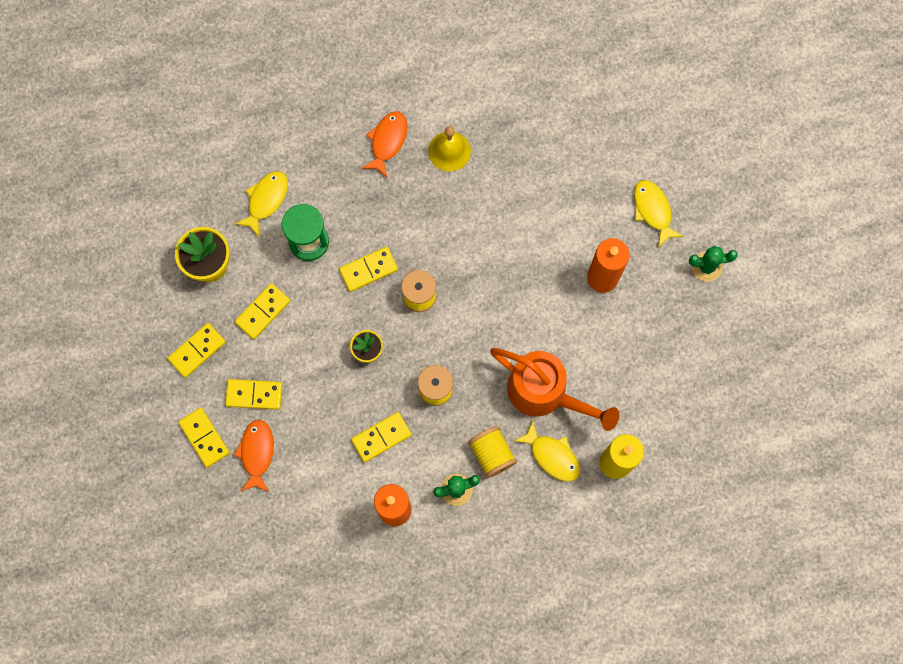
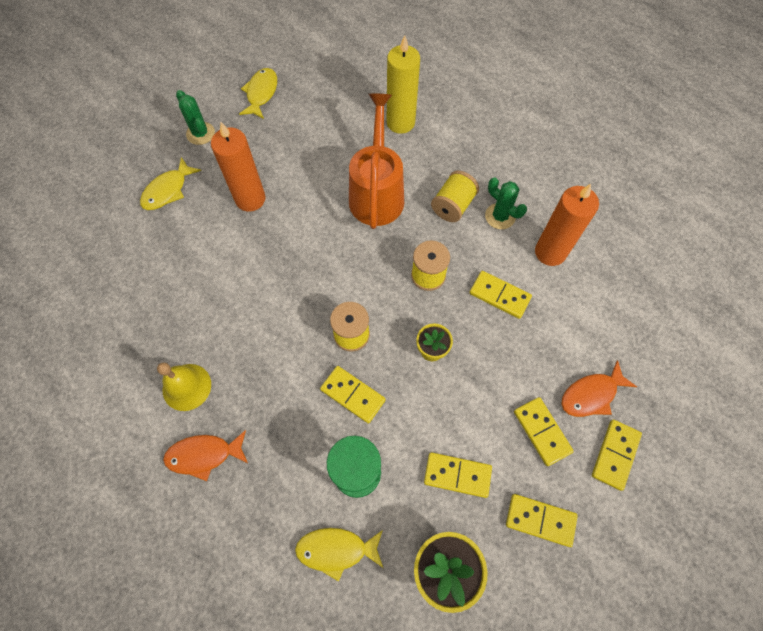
camera: 120 degrees left, 10 degrees down
yellow fish [514,420,580,482] -> yellow fish moved to [239,68,277,119]

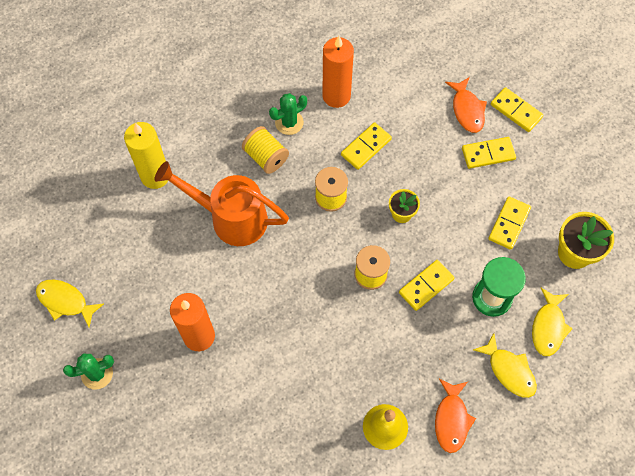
camera: 75 degrees left, 0 degrees up
yellow fish [140,157,201,210] -> yellow fish moved to [473,333,537,398]
yellow domino [506,494,578,547] -> none

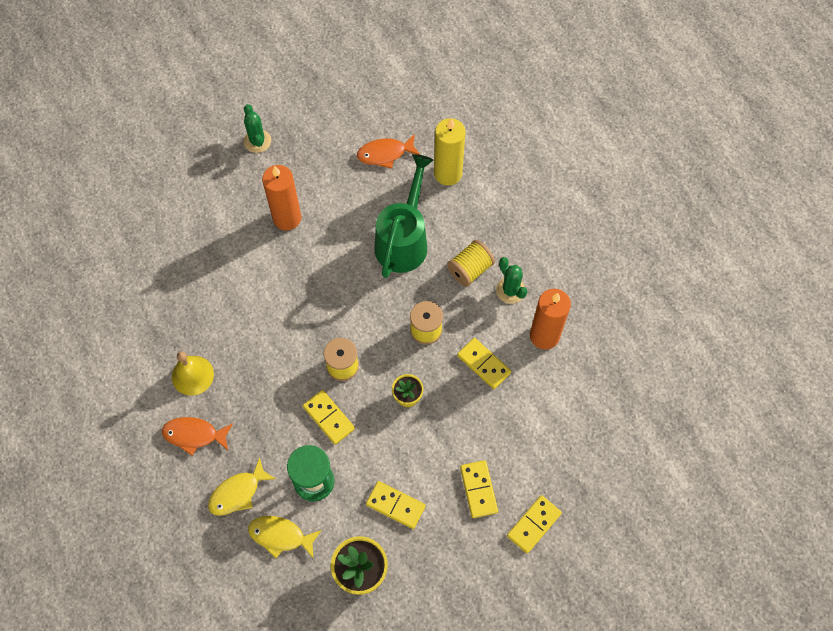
camera: 90 degrees right, 0 degrees up
yellow fish [36,280,104,327] -> none
orange watering can [155,161,289,246] -> green watering can [375,154,433,278]
orange fish [445,77,487,133] -> orange fish moved to [357,134,420,169]

